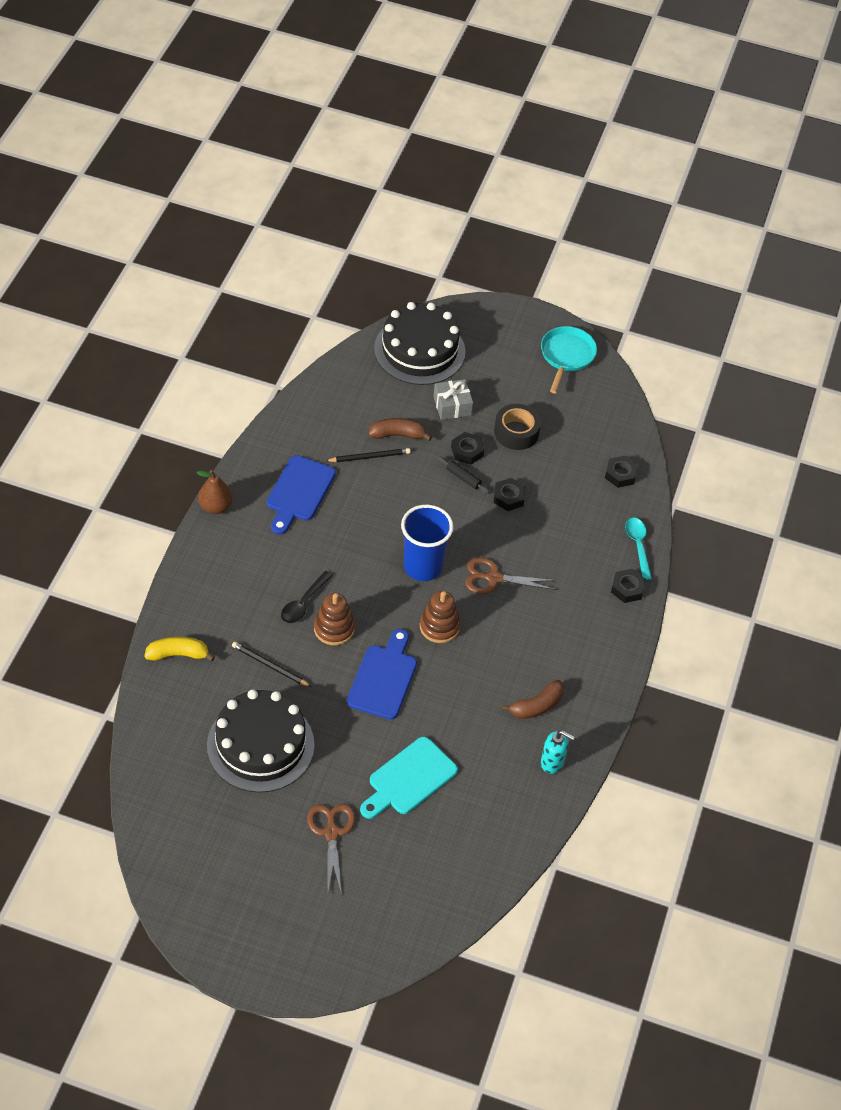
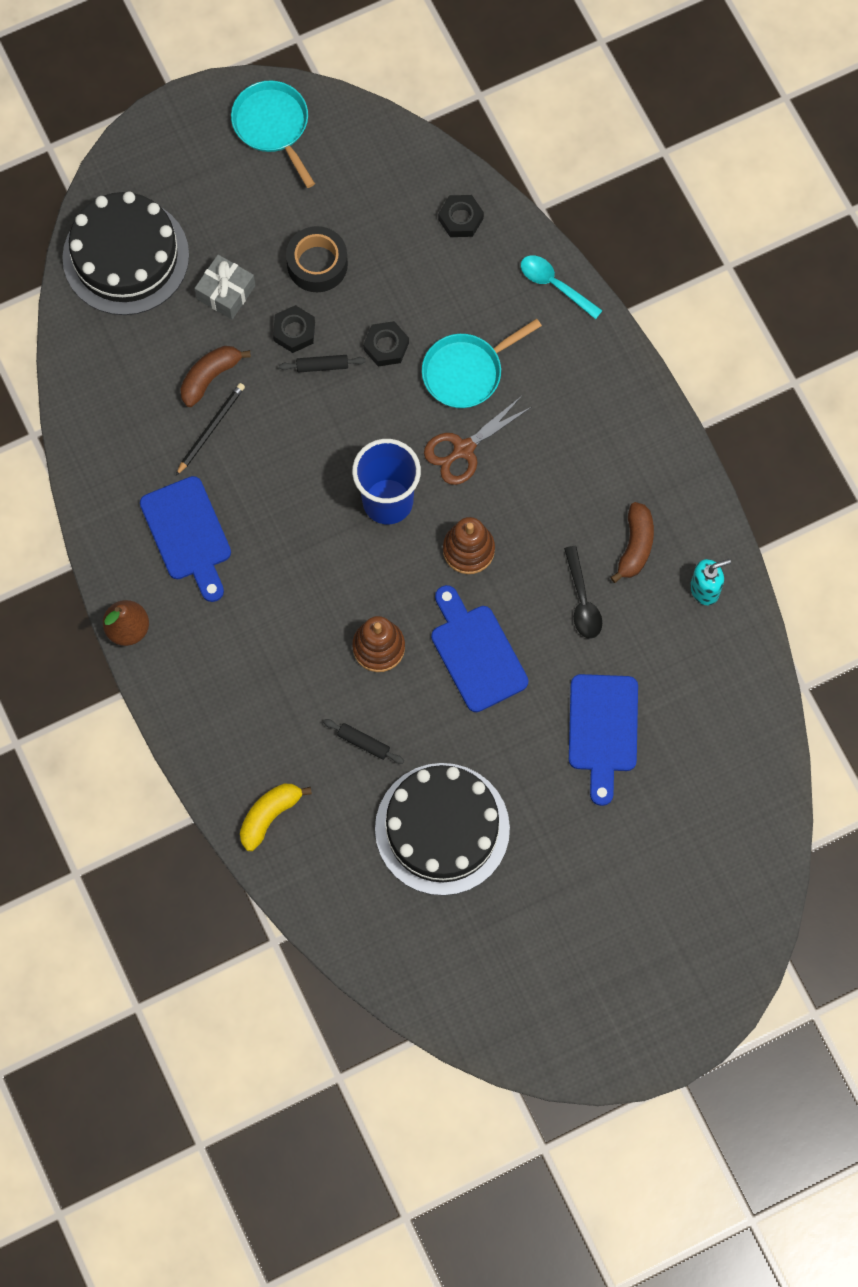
camera: 40 degrees left, 20 degrees up
black pencil [232,642,311,687] -> black rolling pin [323,719,404,764]
black spoon [281,571,333,623] -> black spoon moved to [564,546,602,638]
brown scissors [307,804,355,896] -> none
turquoise cutting board [360,737,458,819] -> blue cutting board [569,674,638,806]
black nut [611,569,646,603] -> none
none -> turquoise pan [422,318,542,408]

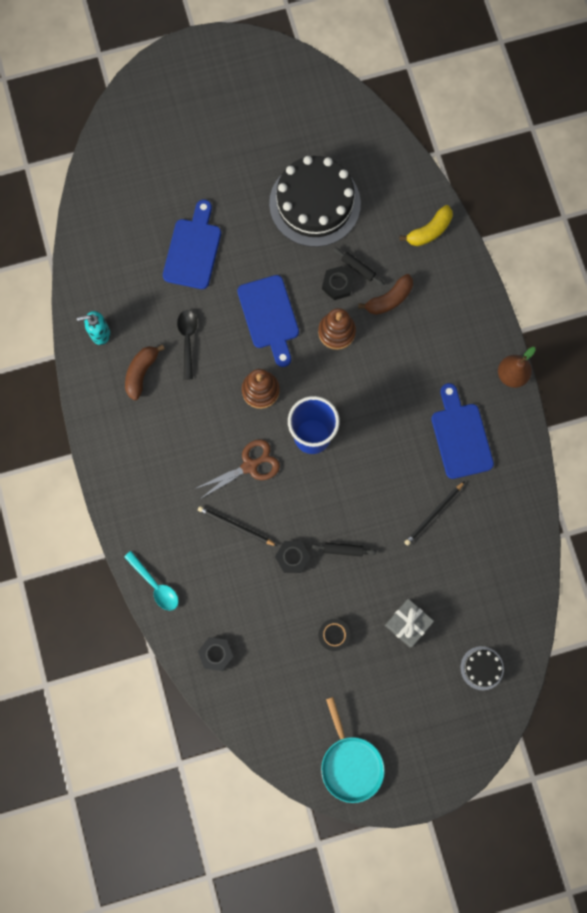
camera: 170 degrees left, 5 degrees up
black cake [62,191,189,315] -> black cake [460,646,504,690], size x0.44
brown banana [180,346,251,407] -> brown banana moved to [358,274,413,315]
black nut [273,305,315,353] -> black nut moved to [322,266,354,300]
black tape [286,226,348,292] -> black tape [318,619,350,651], size x0.66
turquoise pan [422,318,542,408] -> black pencil [198,506,277,546]

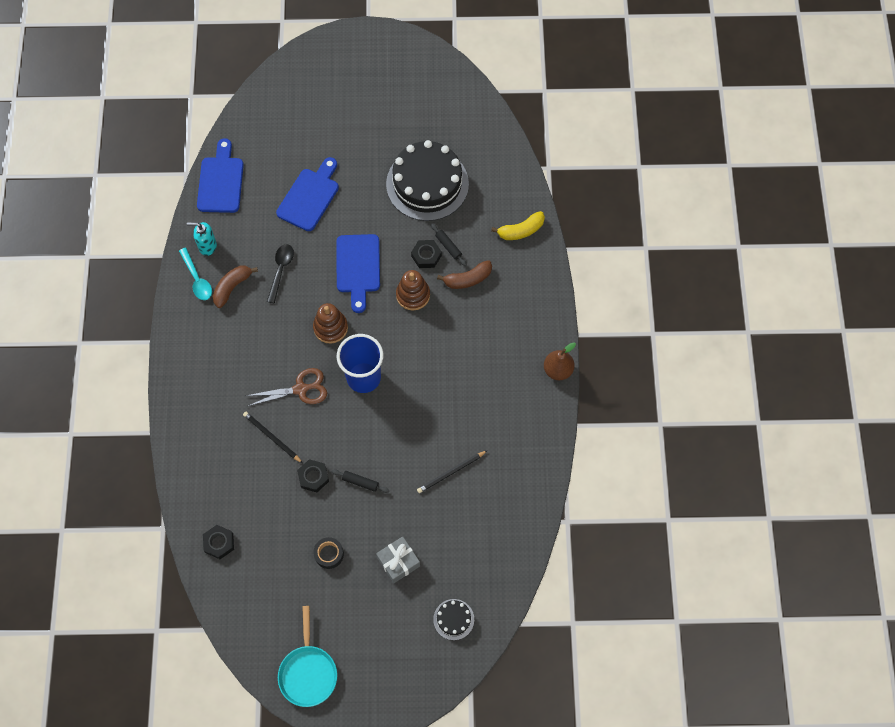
camera: 15 degrees right, 10 degrees down
turquoise spoon [124,551,179,611] -> turquoise spoon moved to [179,248,212,300]
blue cutting board [431,383,494,479] -> blue cutting board moved to [197,138,244,213]

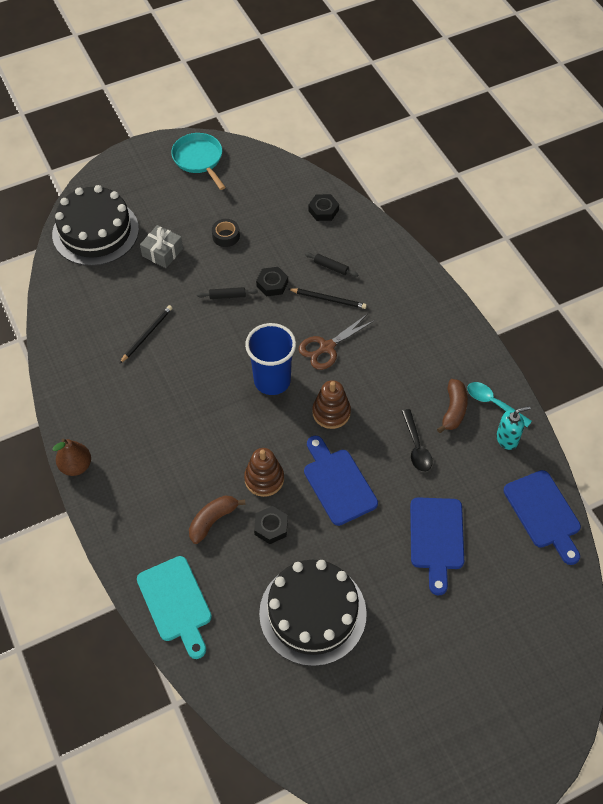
camera: 155 degrees right, 10 degrees down
black rolling pin [431,224,467,266] -> black rolling pin moved to [304,252,358,277]
black cake [433,599,474,640] -> black cake [52,185,139,266], size x2.30
yellow banana [491,211,545,240] -> turquoise cutting board [137,556,212,659]

